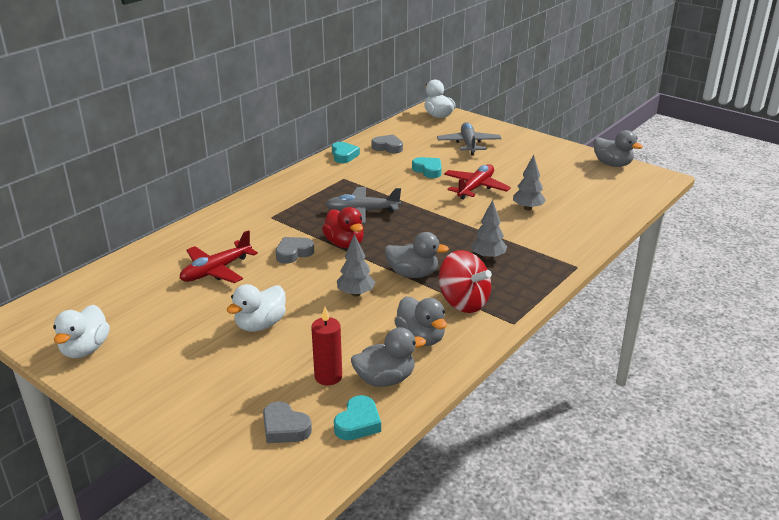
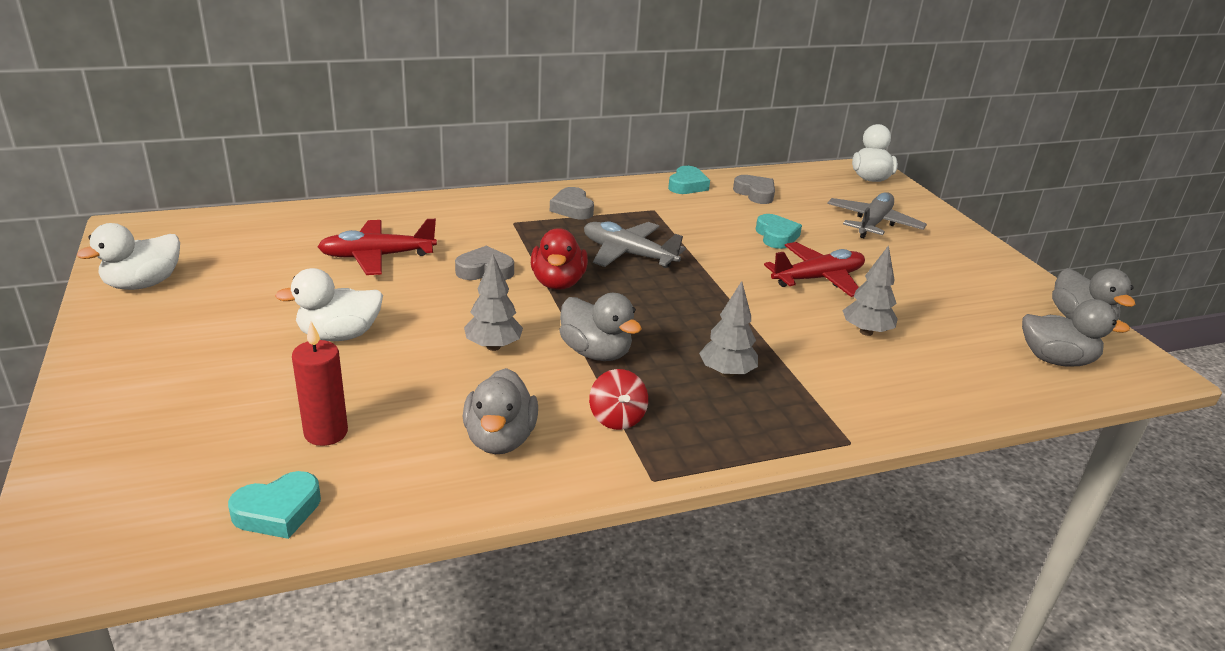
camera: 30 degrees right, 0 degrees up
grey heart [263,401,312,443] -> grey heart moved to [550,187,594,220]
grey duck [351,327,426,387] -> grey duck moved to [1022,299,1130,366]
red spinning top [439,250,492,313] -> red spinning top [589,369,648,430], size x0.58

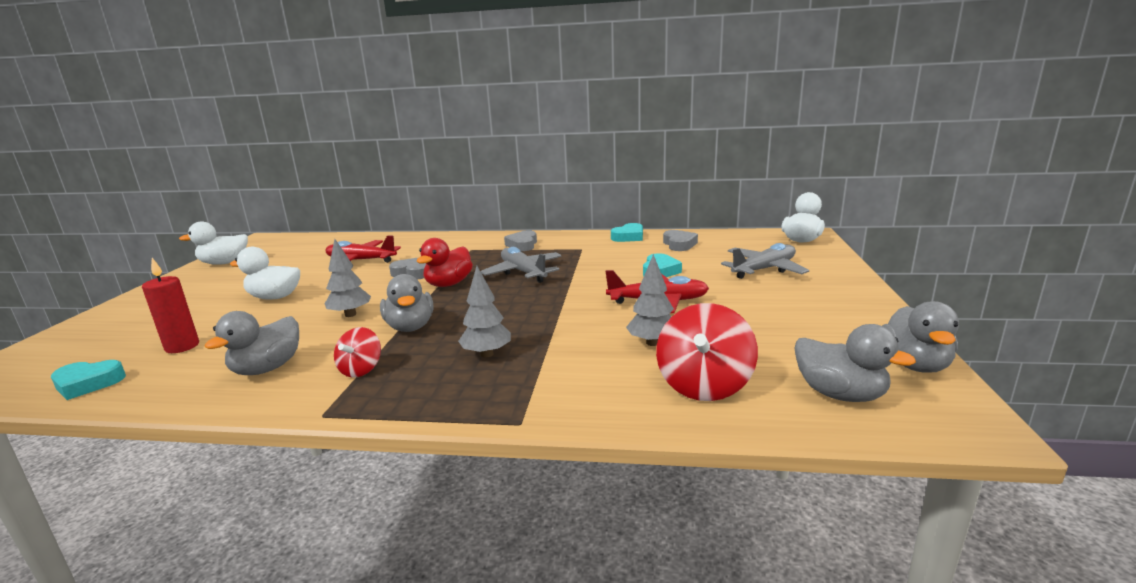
camera: 30 degrees right, 10 degrees down
none -> red spinning top [656,303,758,401]

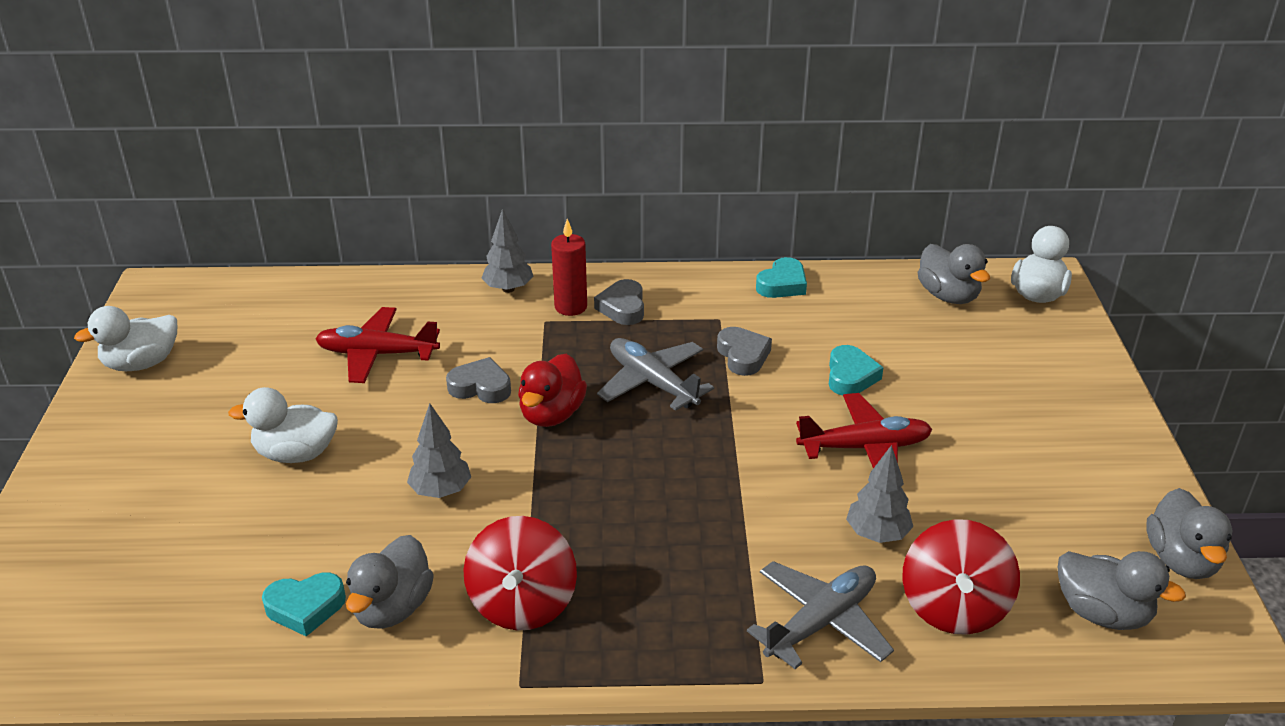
camera: 10 degrees left, 15 degrees up
turquoise heart [51,360,126,400] -> turquoise heart moved to [262,573,346,636]
red candle [142,258,199,353] -> red candle moved to [551,219,587,316]
red spinning top [334,327,381,378] -> red spinning top [463,516,577,630], size x1.73
grey duck [380,274,434,332] -> grey duck moved to [918,244,990,304]
grey tree [458,266,511,357] -> grey tree moved to [481,208,533,293]
grey heart [663,230,698,251] -> grey heart moved to [717,327,772,376]
grey plane [721,243,809,279] -> grey plane moved to [747,561,894,669]

